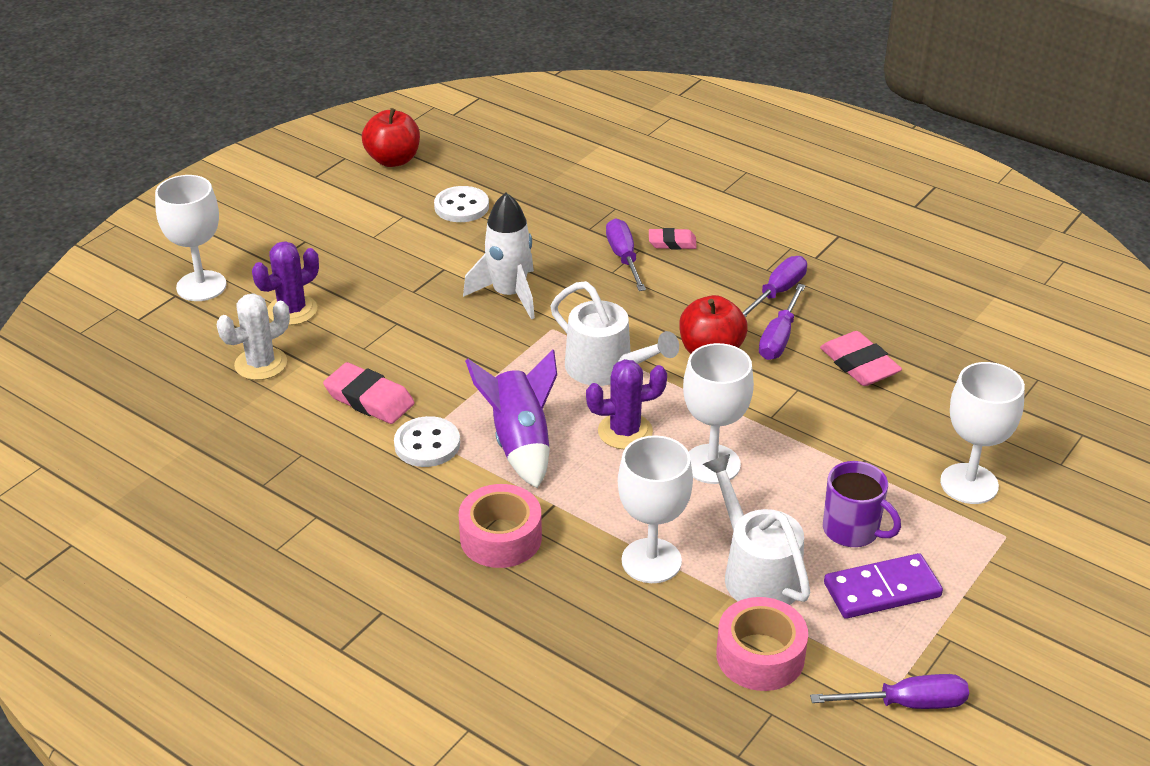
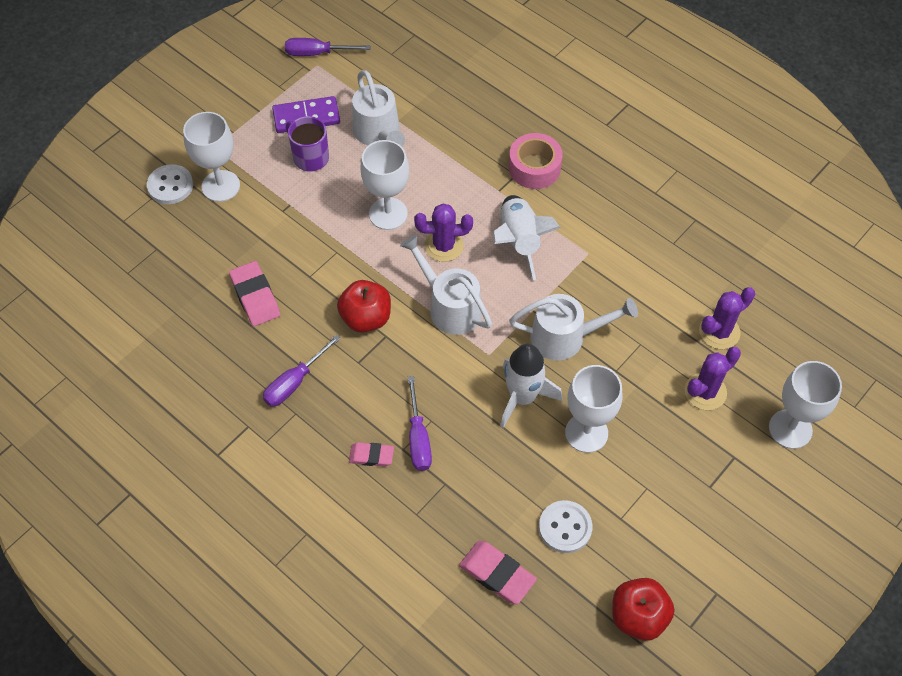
camera: 175 degrees left, 20 degrees up
white cactus [217,293,290,380] -> purple cactus [699,287,755,349]
pink eraser [323,362,415,424] -> pink eraser moved to [459,541,537,604]
white button [394,416,460,467] -> white button moved to [147,164,193,204]
purple rocket [465,350,557,489] -> white rocket [493,195,560,280]
white goblet [618,435,693,583] -> white goblet moved to [565,365,623,453]
pink tape [716,597,808,691] -> none
purple screwdriver [759,284,805,360] -> none
none -> white watering can [509,294,638,361]

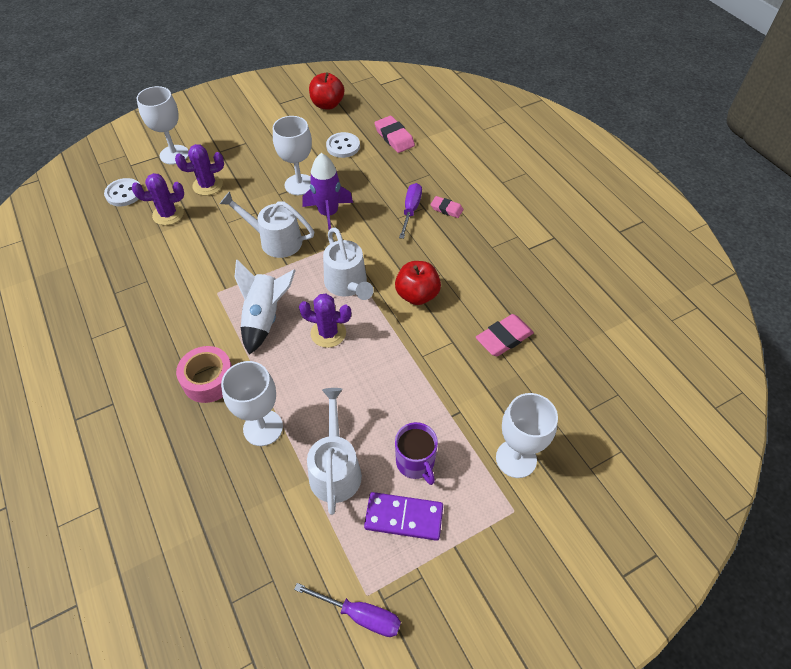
camera: 160 degrees left, 5 degrees down
white button [147,164,193,204] -> white button moved to [104,178,140,206]
pink eraser [229,261,280,326] -> pink eraser turned 60 degrees clockwise [476,314,534,356]
purple screwdriver [263,335,341,407] -> none
white goblet [360,140,409,230] -> white goblet moved to [221,361,283,446]
white rocket [500,344,562,428] -> purple rocket [302,153,353,230]

